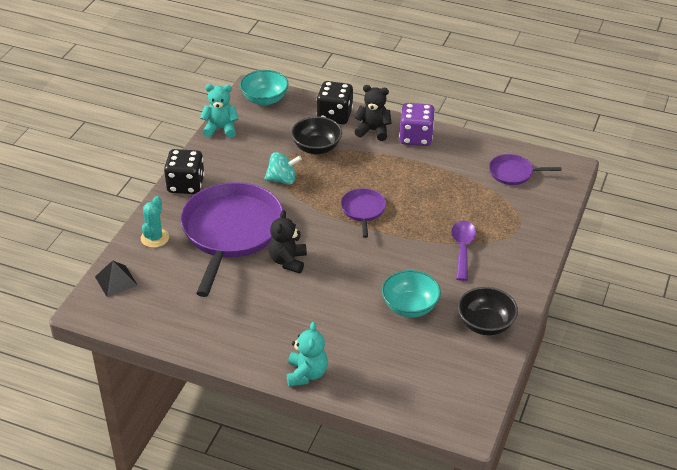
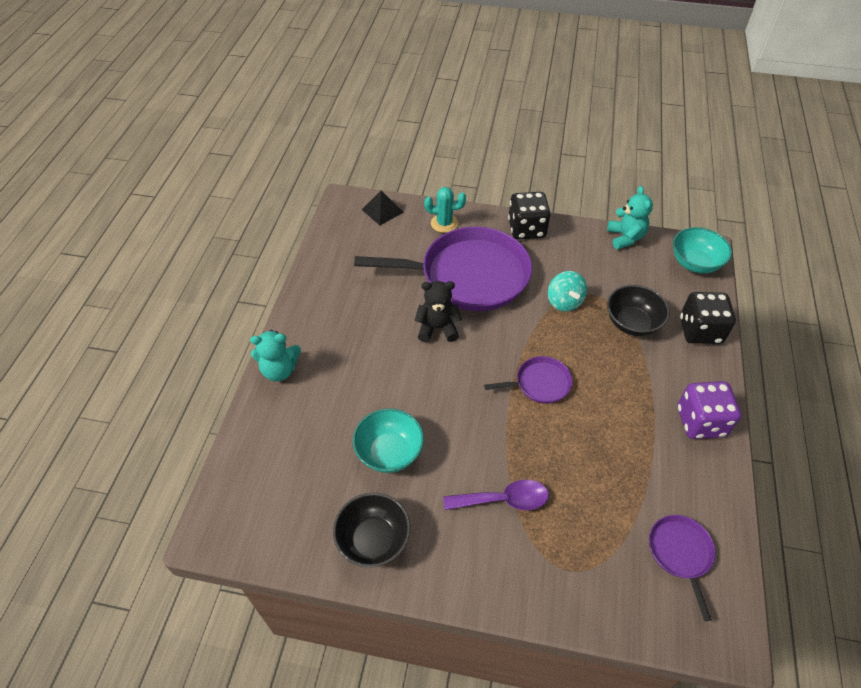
camera: 80 degrees right, 10 degrees up
black teddy bear [354,85,392,141] -> none

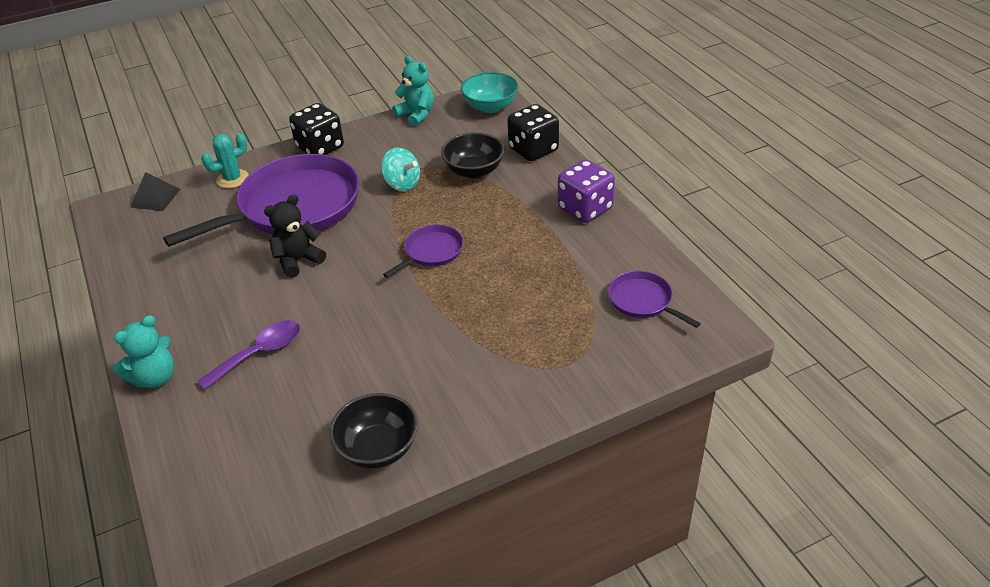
camera: 35 degrees left, 10 degrees down
turquoise bowl [353,408,424,473] -> none
purple spoon [443,480,549,510] -> purple spoon moved to [198,320,300,390]

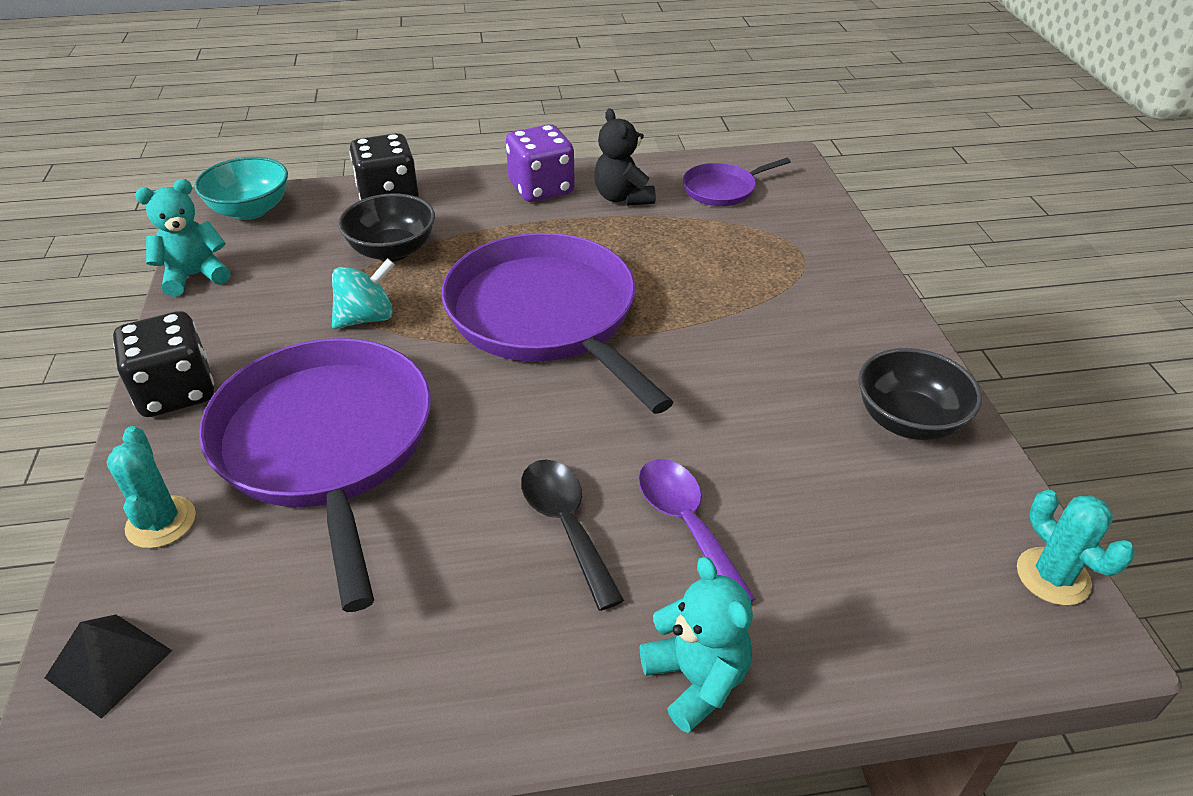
camera: 75 degrees left, 0 degrees up
black teddy bear [264,194,326,278] -> black teddy bear moved to [594,108,656,206]
purple pan [383,225,463,278] -> purple pan [442,233,673,414], size x2.21
none -> black spoon [521,459,624,611]
none -> turquoise cactus [1017,490,1135,606]

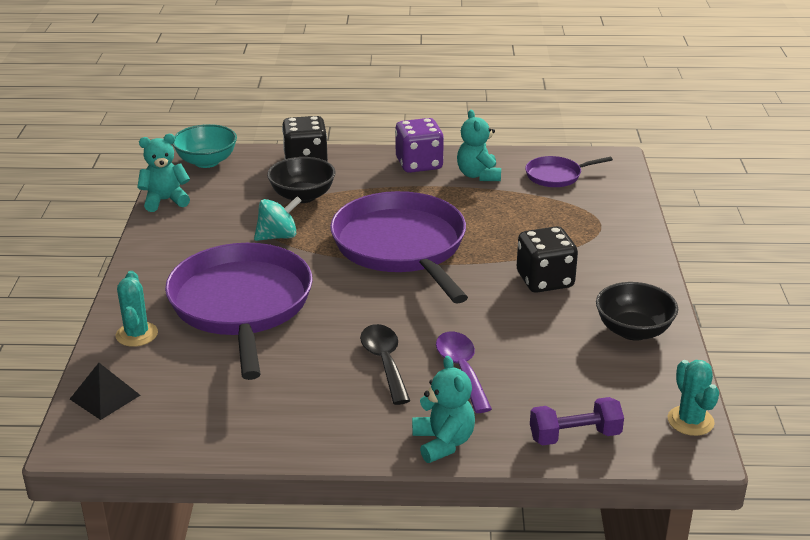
camera: 10 degrees right, 10 degrees down
black dice [113,311,214,417] -> black dice moved to [517,226,578,293]
black teddy bear [594,108,656,206] -> turquoise teddy bear [457,110,501,181]
none -> purple dumbbell [530,397,624,445]

